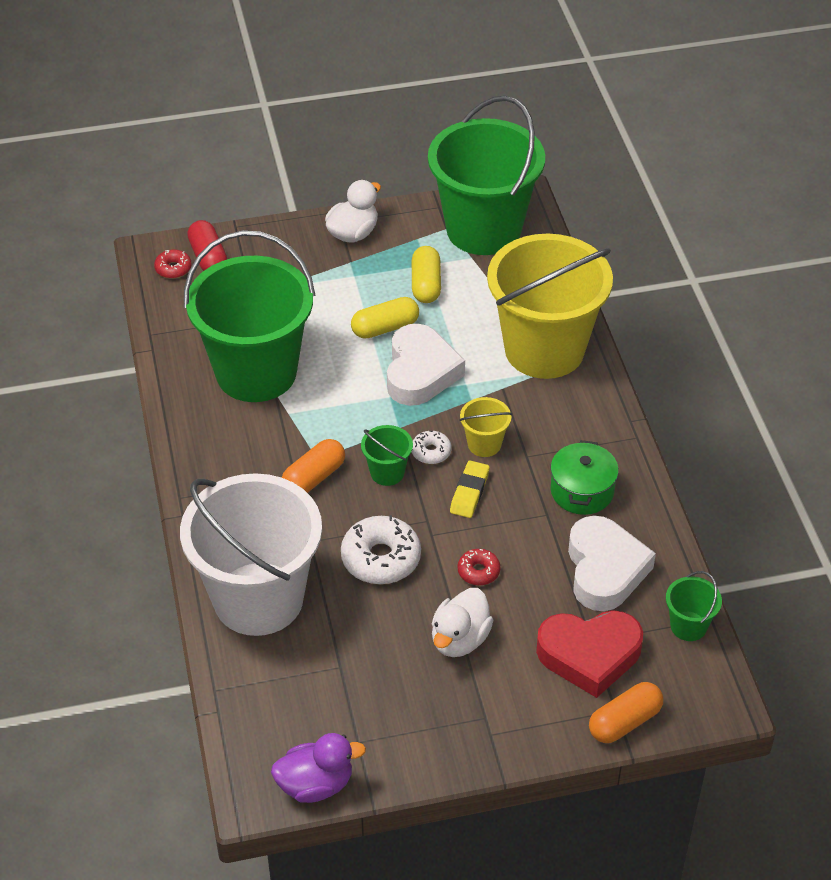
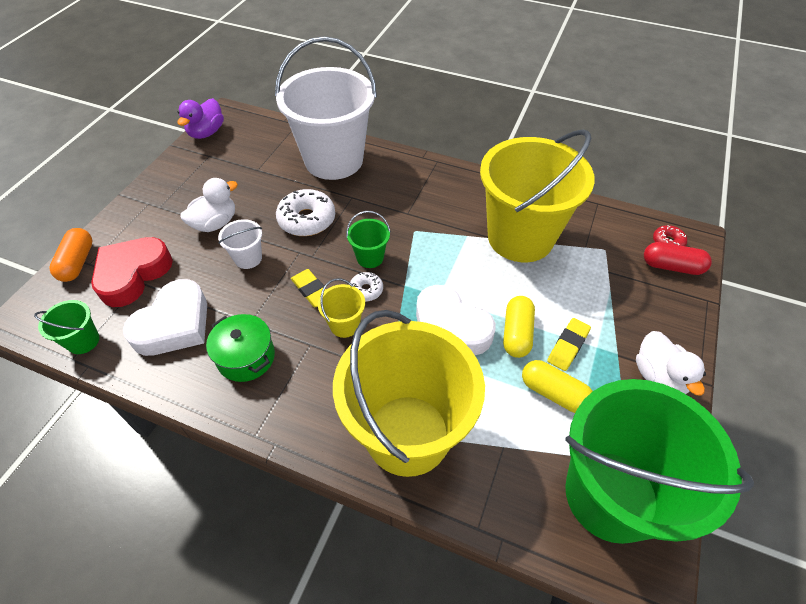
camera: 125 degrees right, 5 degrees up
green bucket [184,230,316,402] -> yellow bucket [480,129,595,262]
orange capsule [282,439,345,493] -> none
white duck [432,588,493,657] -> white duck turned 75 degrees clockwise [180,178,238,232]
red donut [458,549,500,585] -> white bucket [218,219,262,269]
white heart [568,516,656,611] -> white heart turned 90 degrees counterclockwise [123,279,207,356]
none -> yellow eraser [547,318,591,371]

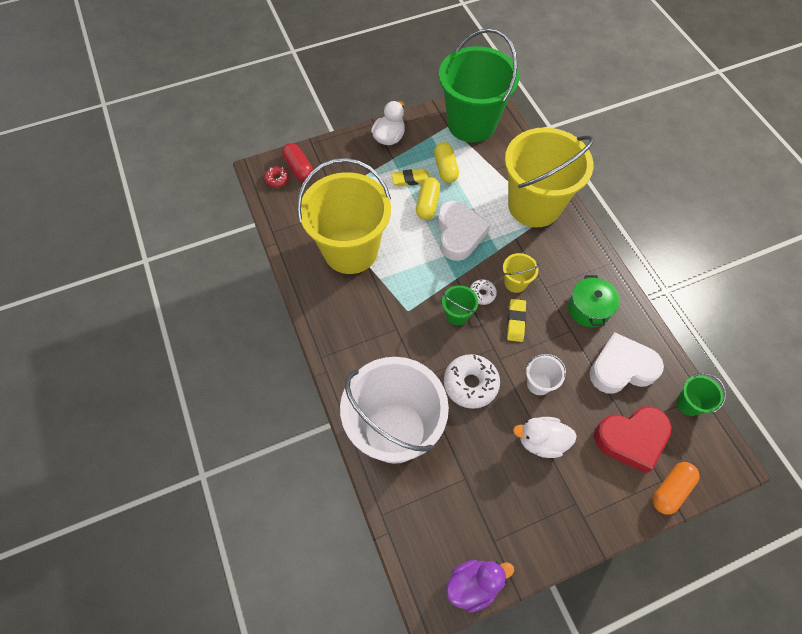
camera: 135 degrees left, 10 degrees up
yellow capsule [503,296,535,358] -> yellow capsule turned 45 degrees counterclockwise [416,177,440,220]

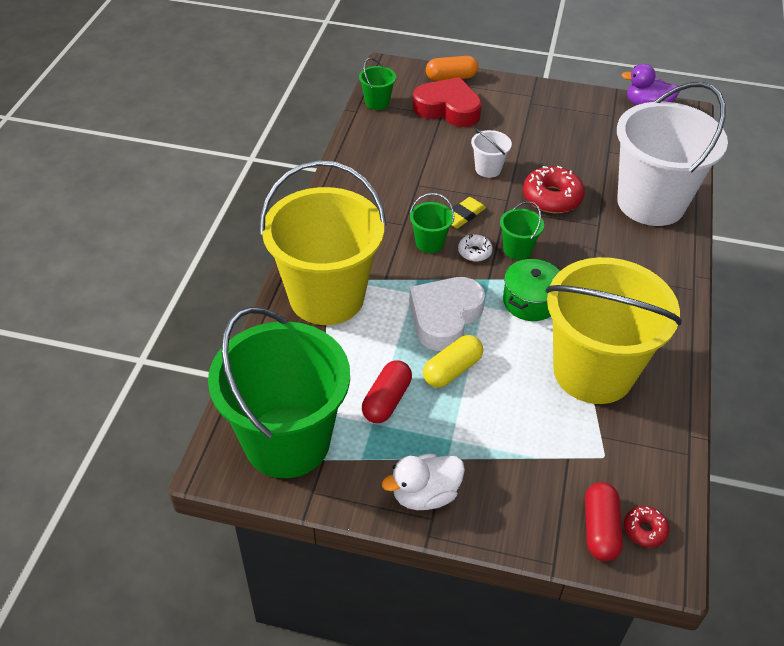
camera: 145 degrees left, 15 degrees down
yellow eraser [391,168,430,187] -> none
yellow capsule [434,142,459,183] -> red capsule [362,361,412,423]
white donut [444,354,500,409] -> red donut [523,166,585,213]
yellow bucket [503,253,539,293] -> green bucket [410,193,454,253]
white duck [513,417,577,458] -> none
green pot [568,275,619,328] -> green pot moved to [503,259,560,321]
white heart [590,332,664,394] -> none

